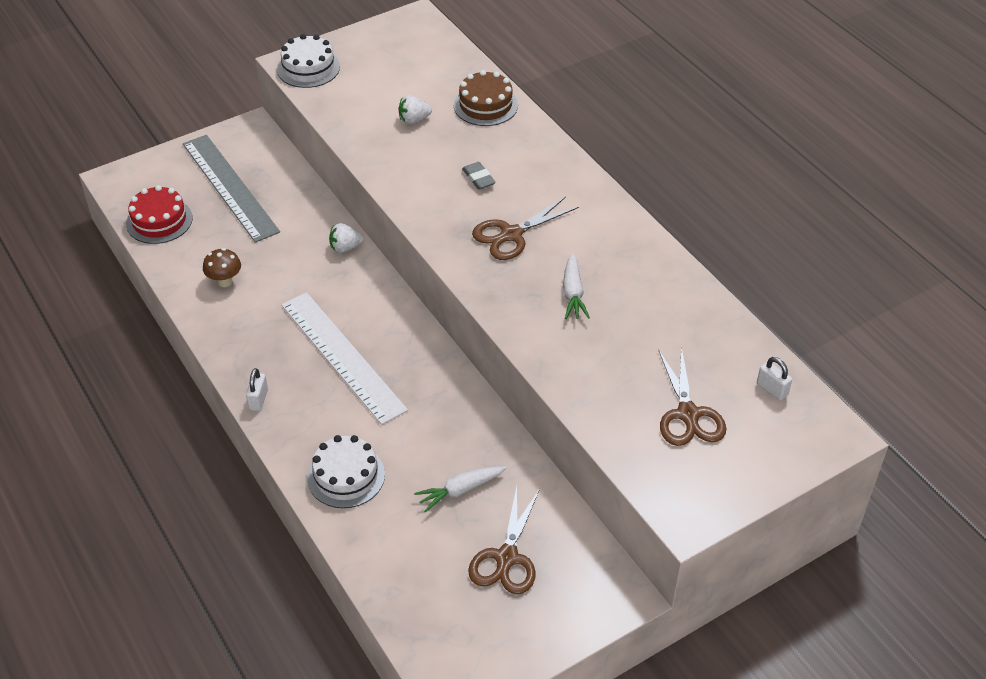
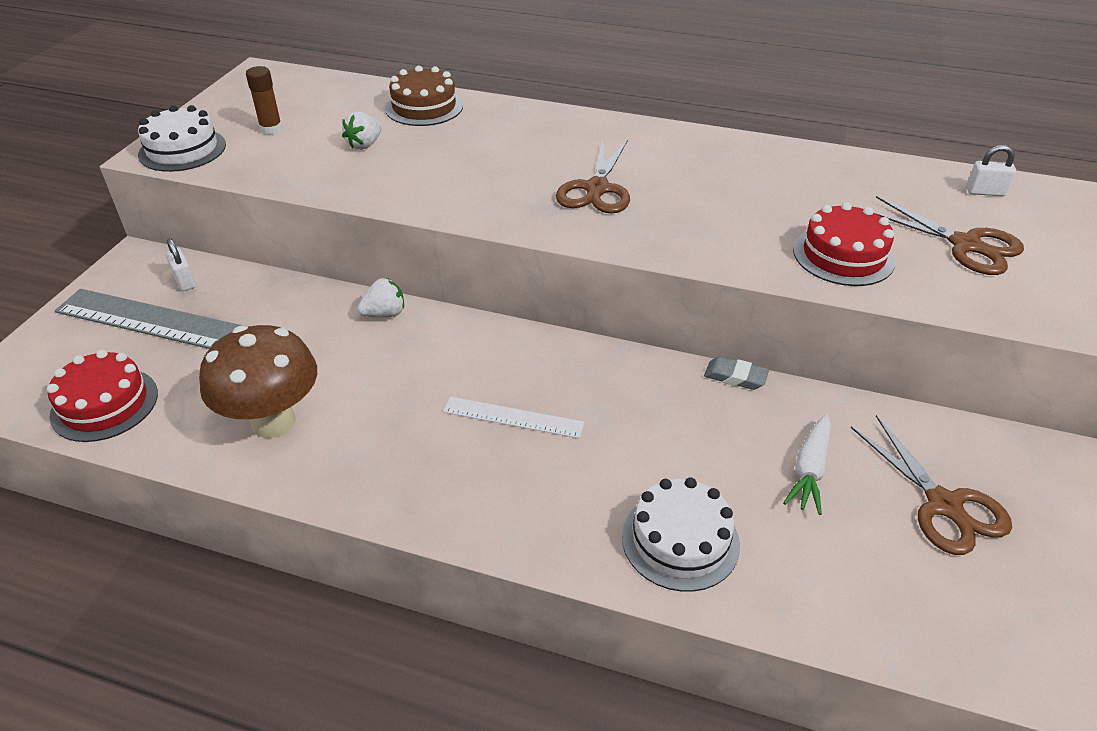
camera: 40 degrees left, 5 degrees down
brown mushroom [203,248,241,287] -> brown mushroom [199,325,317,438], size x1.91
white padlock [246,368,268,411] -> white padlock moved to [165,238,196,291]
white ruler [281,292,408,425] -> white ruler [443,397,585,438], size x0.51
white strawberry [329,223,364,253] -> white strawberry turned 150 degrees counterclockwise [357,278,404,317]
grey eraser [462,162,496,190] -> grey eraser moved to [704,356,769,390]
white carrot [563,253,590,319] -> none
none -> brown glue stick [246,66,282,135]
none -> red cake [793,202,896,286]

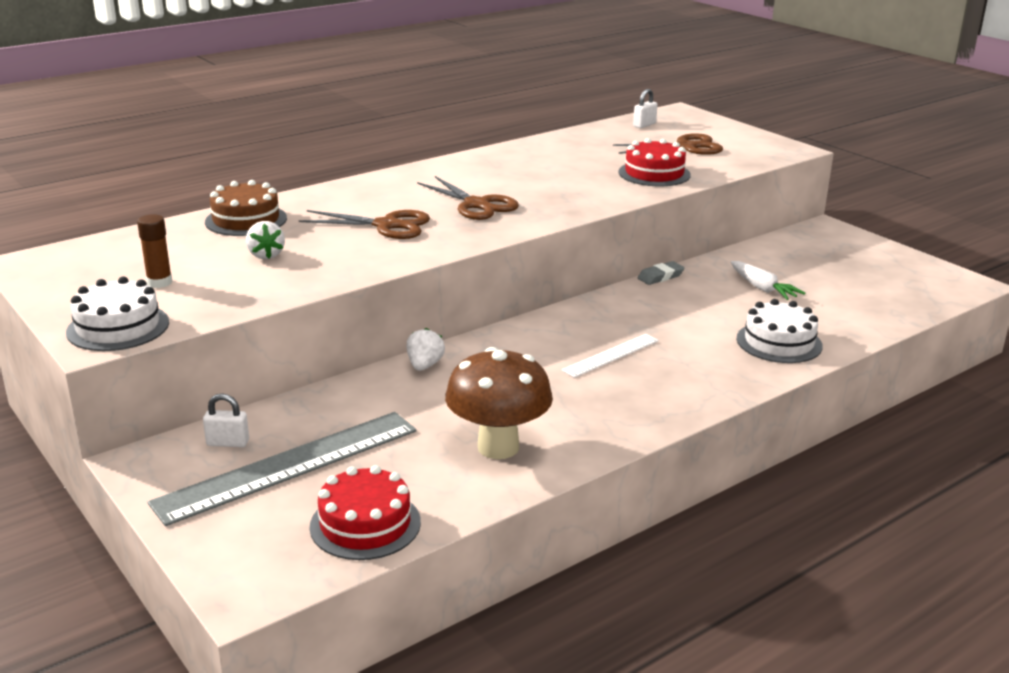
camera: 55 degrees left, 15 degrees down
brown scissors [851,415,1012,555] -> brown scissors moved to [299,210,430,239]

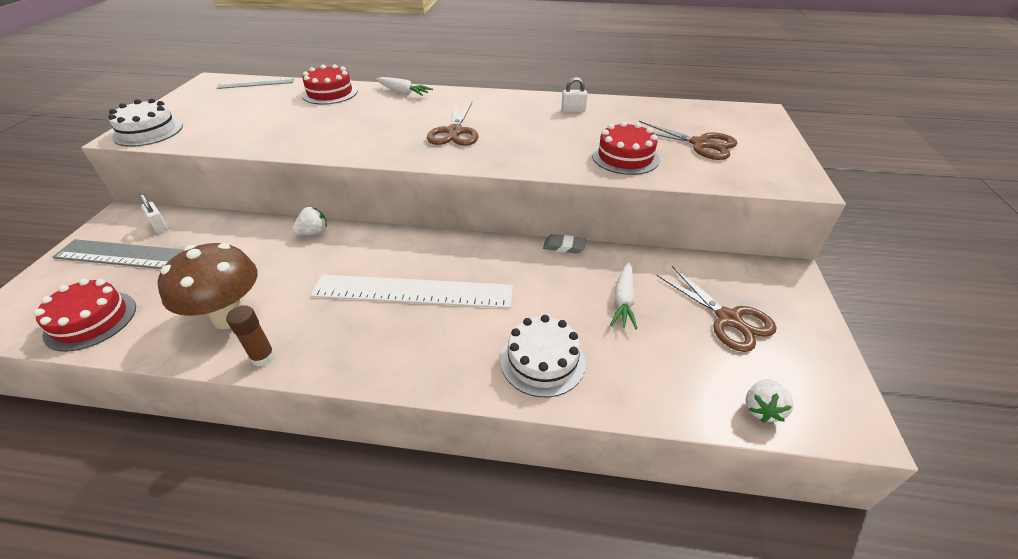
camera: 45 degrees right, 15 degrees up
brown glue stick [137,214,172,288] -> brown glue stick moved to [226,305,275,366]
brown cake [205,180,287,236] -> red cake [302,64,358,104]
white strawberry [246,221,285,259] -> white strawberry moved to [745,379,794,422]
brown scissors [299,210,430,239] -> brown scissors moved to [657,266,777,352]
white ruler [561,334,659,378] -> white ruler [310,274,513,308], size x1.95
white padlock [633,89,658,128] -> white padlock moved to [561,77,588,112]
none -> grey ruler [217,78,294,89]
none -> white carrot [376,77,433,96]

